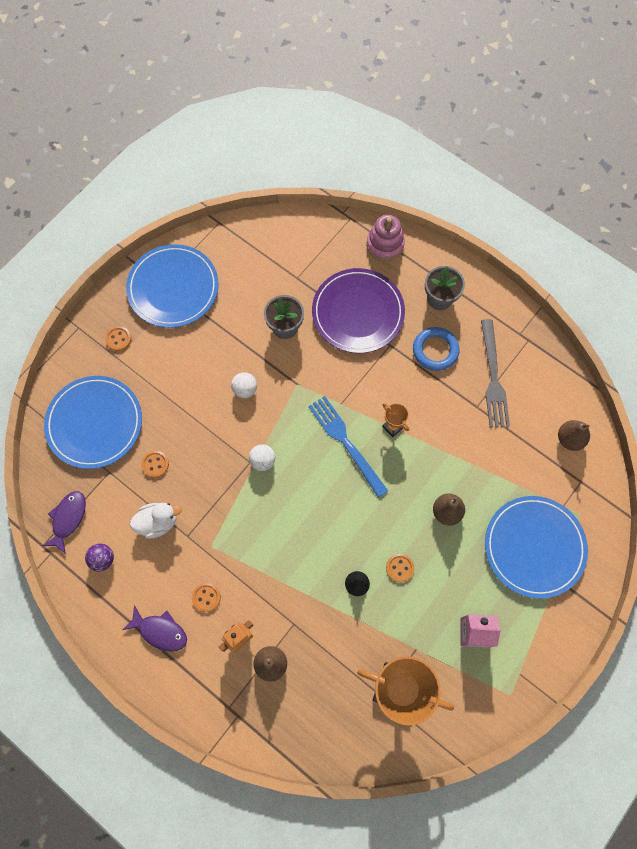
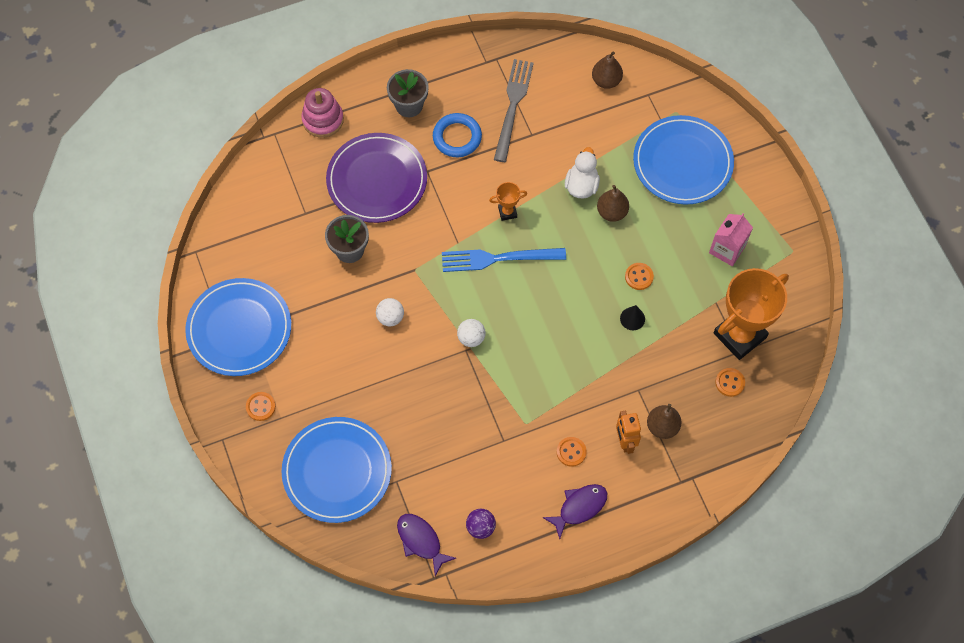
camera: 60 degrees left, 5 degrees down
white duck [130,503,182,539] -> white duck moved to [565,147,600,199]
orange button [141,451,169,478] -> orange button moved to [715,368,745,397]
grey fork [481,319,510,427] -> grey fork turned 105 degrees counterclockwise [494,59,534,162]

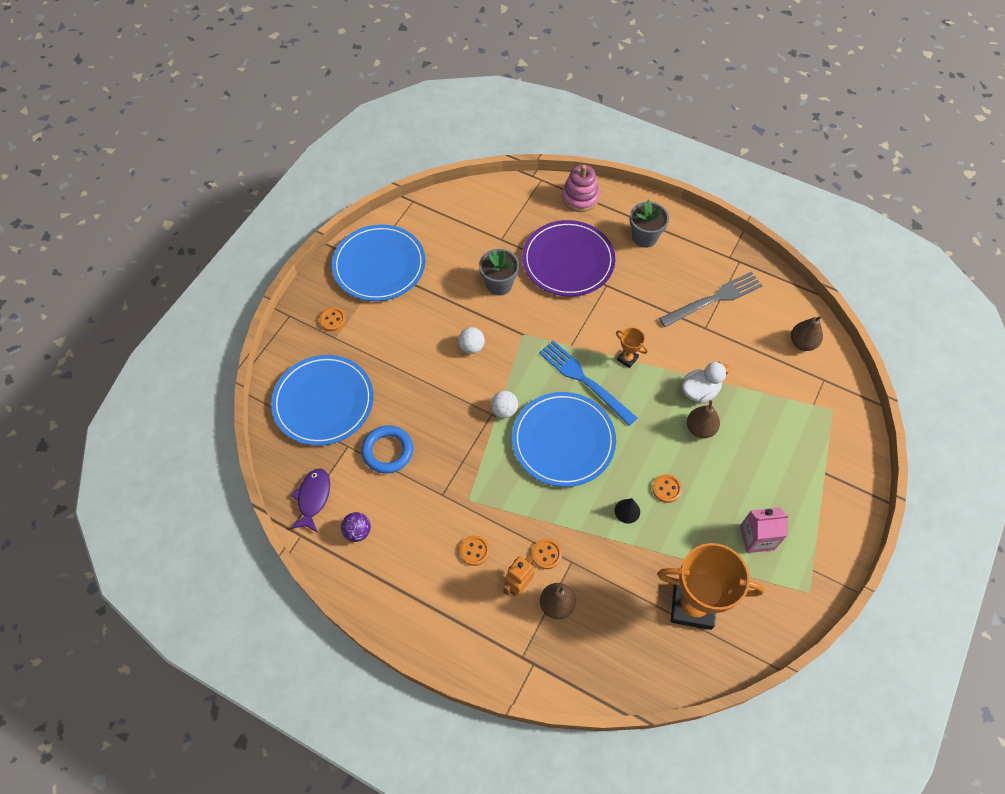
camera: 50 degrees right, 5 degrees down
blue ring [433,113,482,157] -> blue ring moved to [362,425,413,474]
purple fish [543,484,607,539] -> none
blue plate [633,115,734,205] -> blue plate moved to [512,392,616,487]
orange button [715,368,745,397] -> orange button moved to [532,539,562,569]

